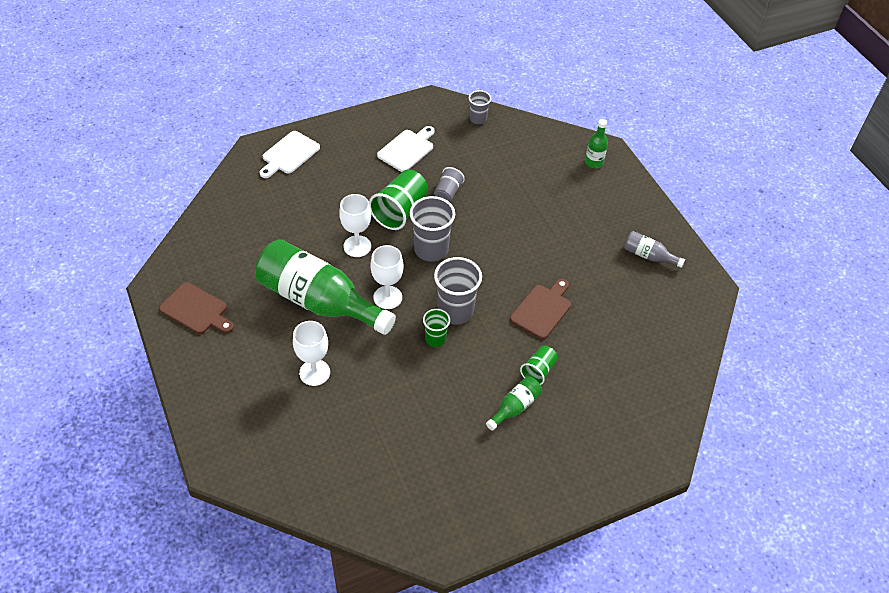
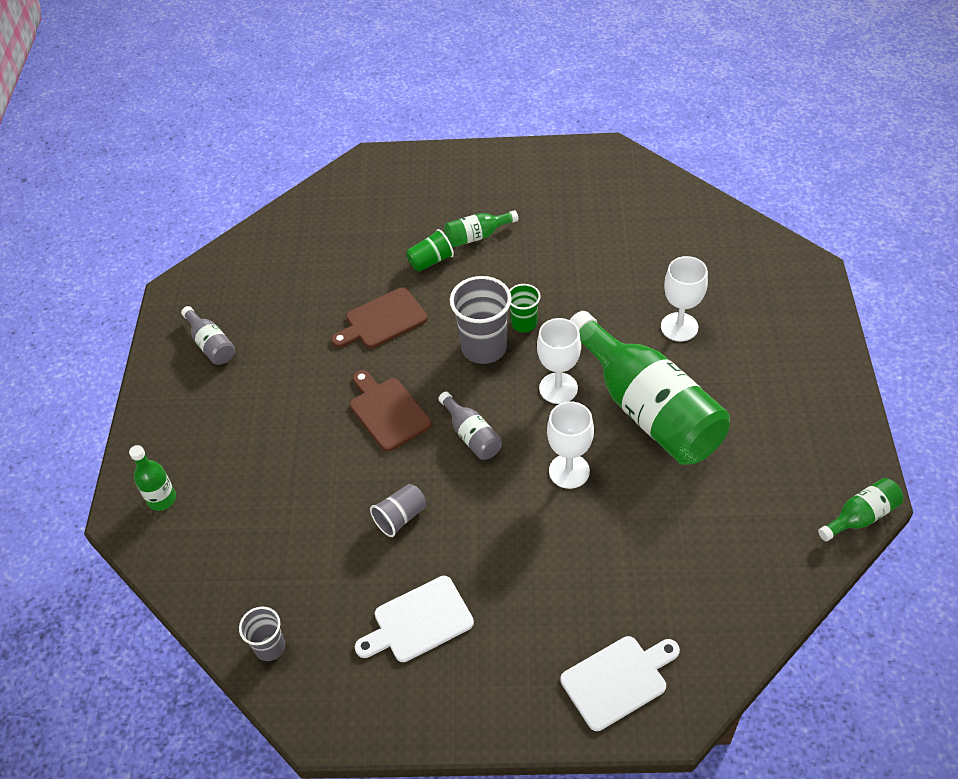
camera: 150 degrees left, 0 degrees up
brown cutting board [159,282,234,334] -> brown cutting board moved to [350,370,432,452]
green cup [369,169,428,230] -> none
grey cup [410,196,455,262] -> grey bottle [439,392,502,460]
none -> green bottle [818,478,903,541]

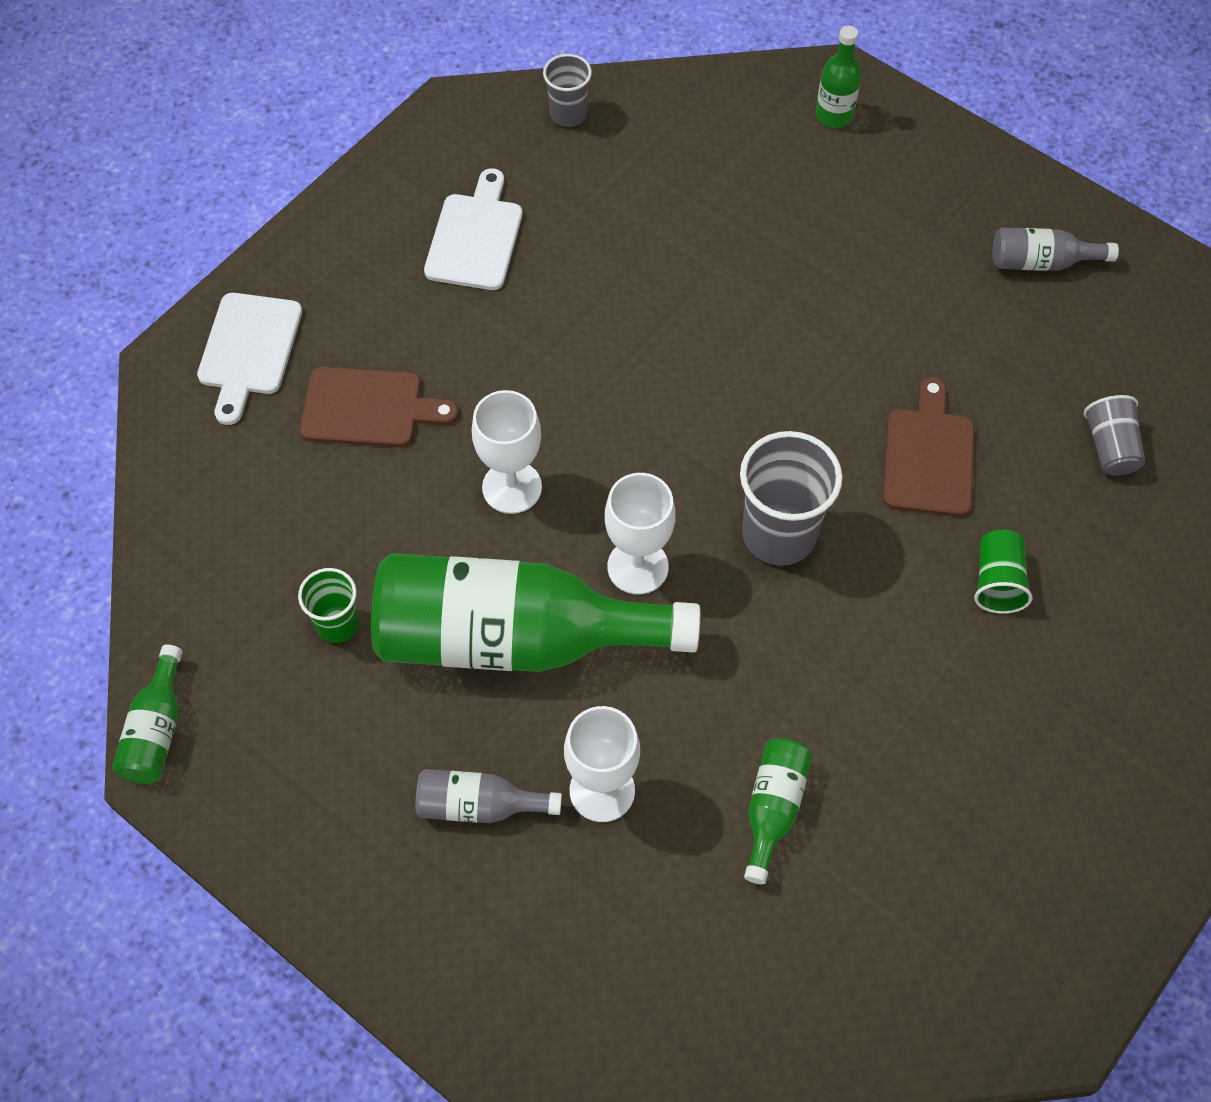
camera: 125 degrees right, 10 degrees up
brown cutting board [350,370,432,452] -> brown cutting board moved to [300,367,459,447]
grey cup [370,484,426,537] -> grey cup moved to [1084,395,1145,476]
grey bottle [439,392,502,460] -> grey bottle moved to [415,769,562,823]
green bottle [444,210,518,247] -> green bottle moved to [744,738,813,884]
green cup [509,284,541,333] -> green cup moved to [298,568,359,643]

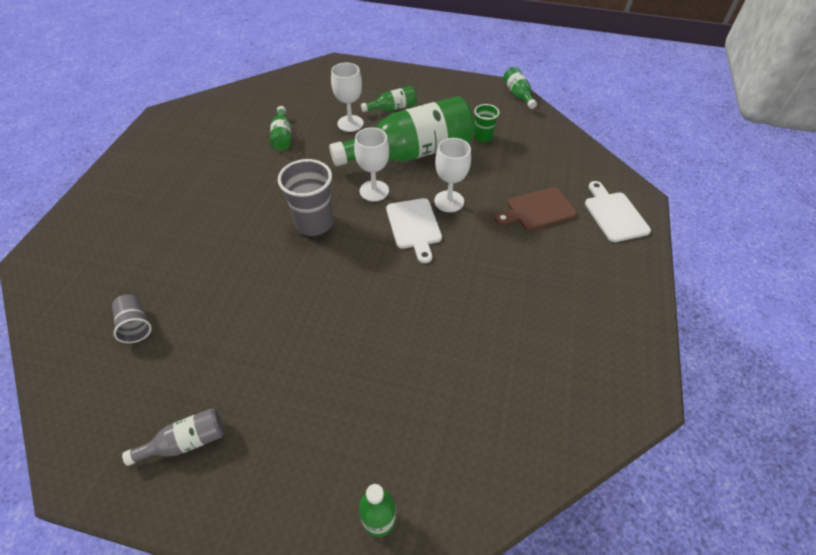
camera: 155 degrees right, 10 degrees down
grey bottle [415,769,562,823] -> green bottle [361,86,417,112]
white cutting board [424,168,522,290] -> white cutting board moved to [386,198,442,263]
grey cup [543,54,592,127] -> none
brown cutting board [883,377,974,517] -> none
green cup [974,530,1032,614] -> none

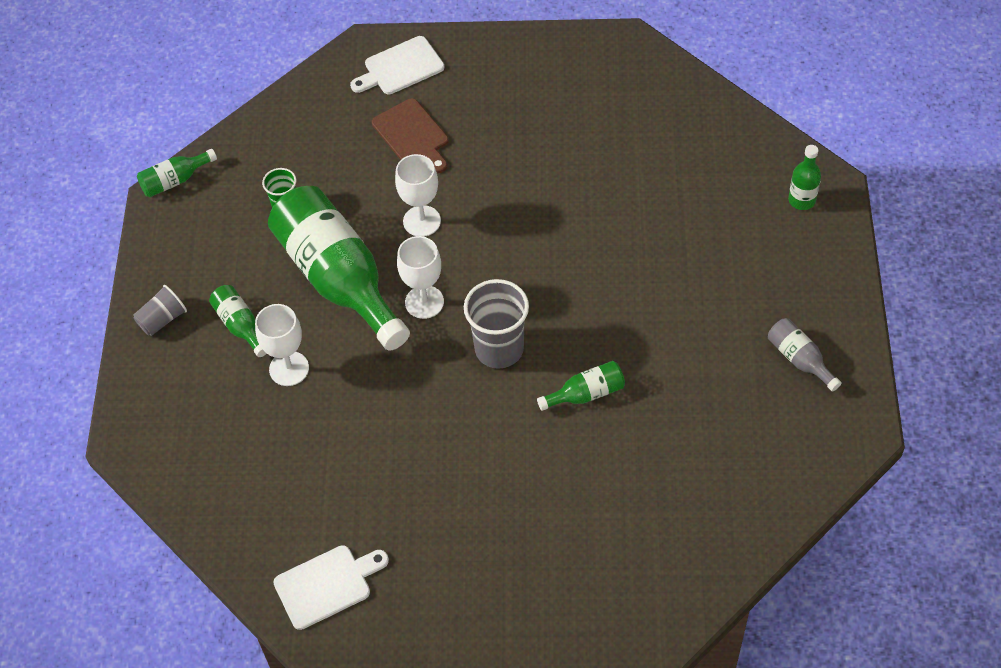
camera: 100 degrees left, 5 degrees up
grey cup [112,294,152,343] -> grey cup moved to [133,285,187,336]
green bottle [270,106,291,151] -> green bottle moved to [537,361,625,411]
white cutting board [386,198,442,263] -> white cutting board moved to [273,545,389,630]

